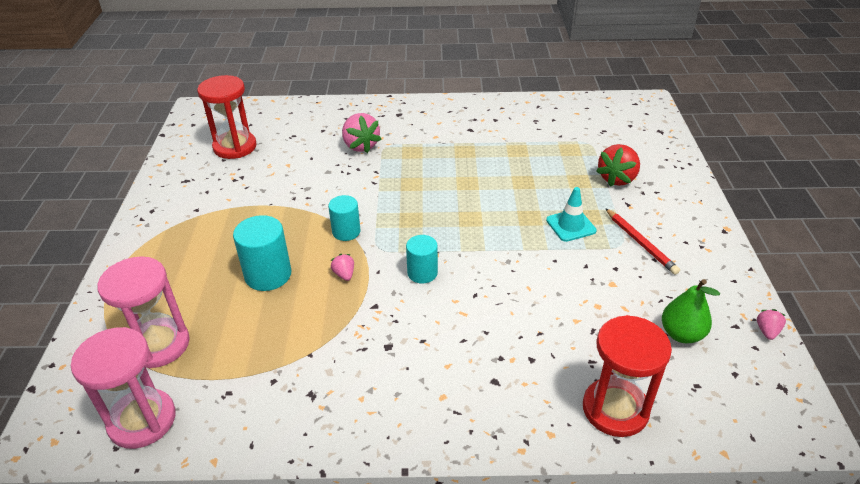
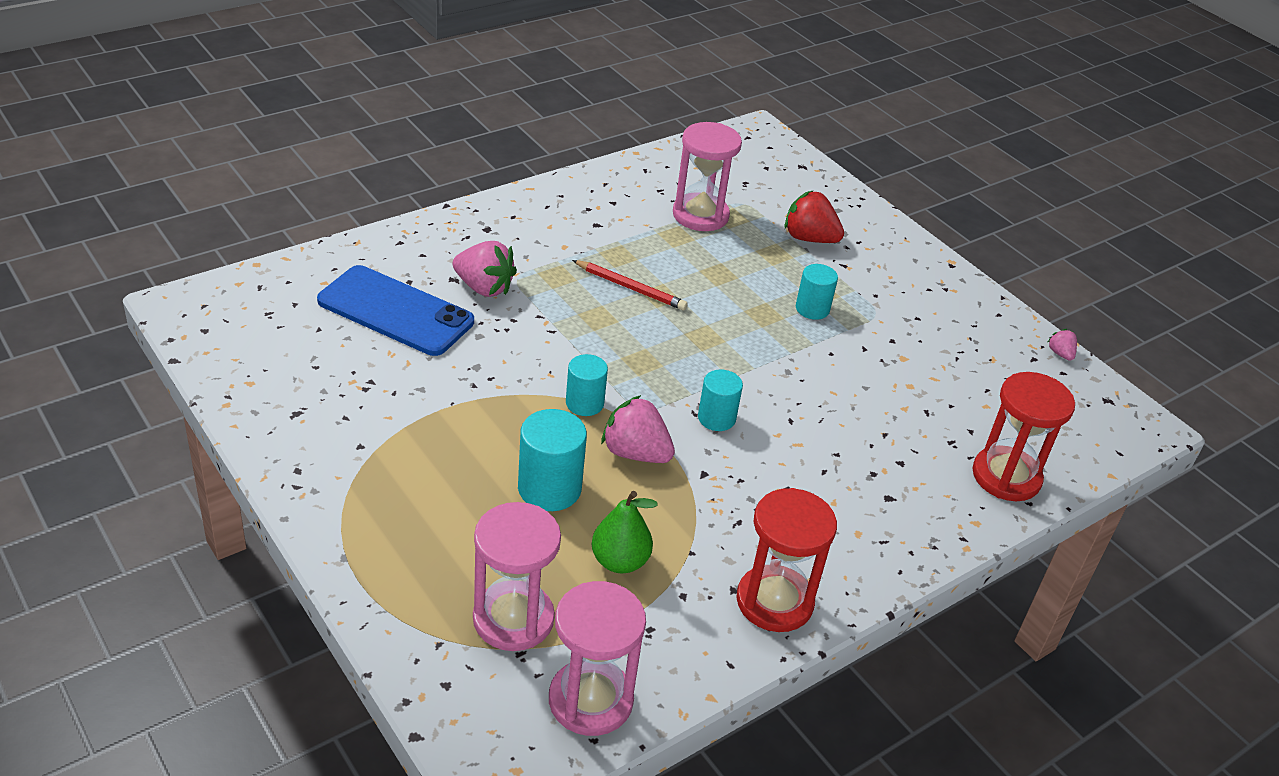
camera: 40 degrees left, 0 degrees up
red hourglass [197,75,257,159] -> red hourglass moved to [736,488,837,632]
pink strawberry [331,254,354,281] -> pink strawberry [601,395,675,463], size x2.01
turquoise traffic cone [546,187,597,242] -> turquoise cylinder [796,264,838,320]
red strawberry [596,144,640,187] -> red strawberry turned 120 degrees clockwise [784,190,844,243]
red pencil [605,208,680,275] -> red pencil moved to [572,260,688,310]
green pear [662,279,720,343] -> green pear moved to [592,491,658,573]
none -> blue phone [317,265,474,356]
none -> pink hourglass [673,122,742,231]

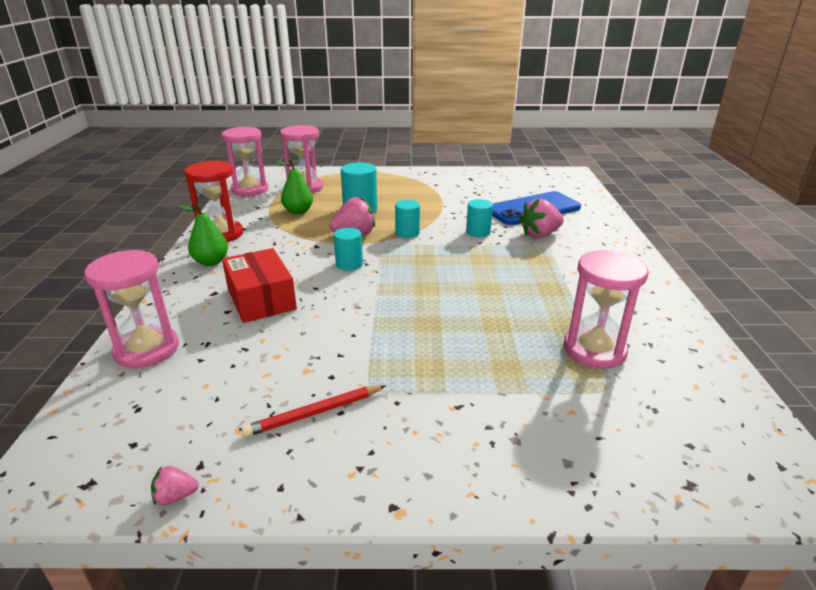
camera: 130 degrees right, 10 degrees down
red pencil [572,260,688,310] -> red pencil moved to [242,385,386,437]
red strawberry [784,190,844,243] -> none
turquoise cylinder [796,264,838,320] -> turquoise cylinder moved to [466,199,493,237]
red hourglass [972,372,1075,501] -> pink hourglass [84,250,179,368]
pink strawberry [1048,329,1077,361] -> pink strawberry turned 150 degrees clockwise [151,466,199,505]
none -> green pear [177,202,228,266]
none -> red box [222,248,297,323]

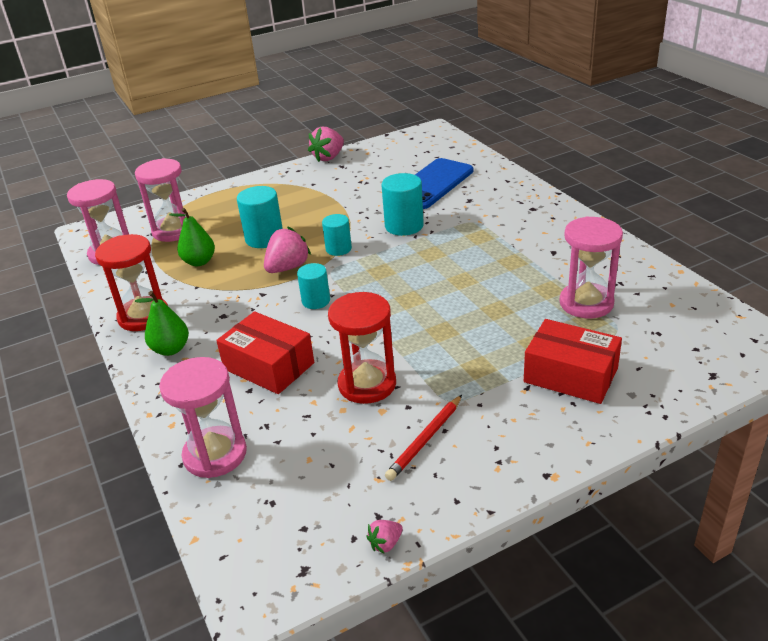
camera: 25 degrees left, 5 degrees up
turquoise cylinder [466,199,493,237] -> turquoise cylinder [382,173,424,236], size x1.54
pink strawberry [519,199,564,238] -> pink strawberry moved to [308,127,344,162]
none -> red hourglass [328,292,396,404]
none -> red box [524,319,622,404]

